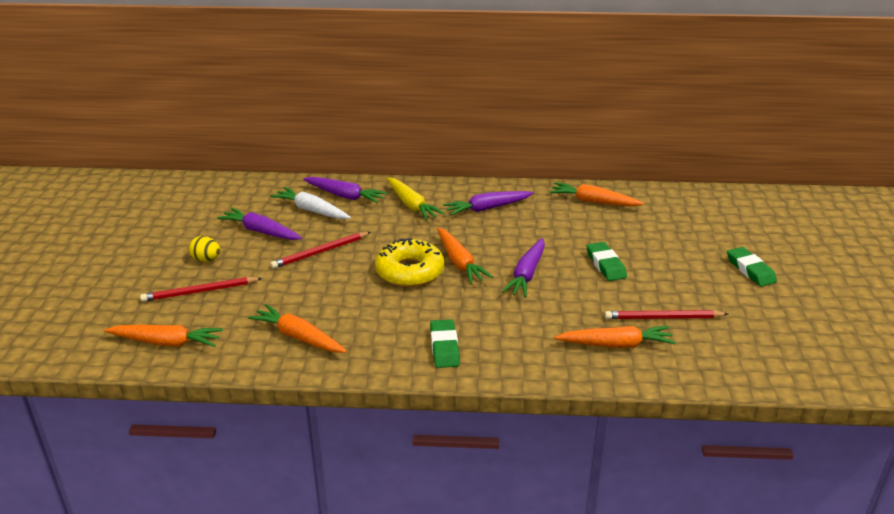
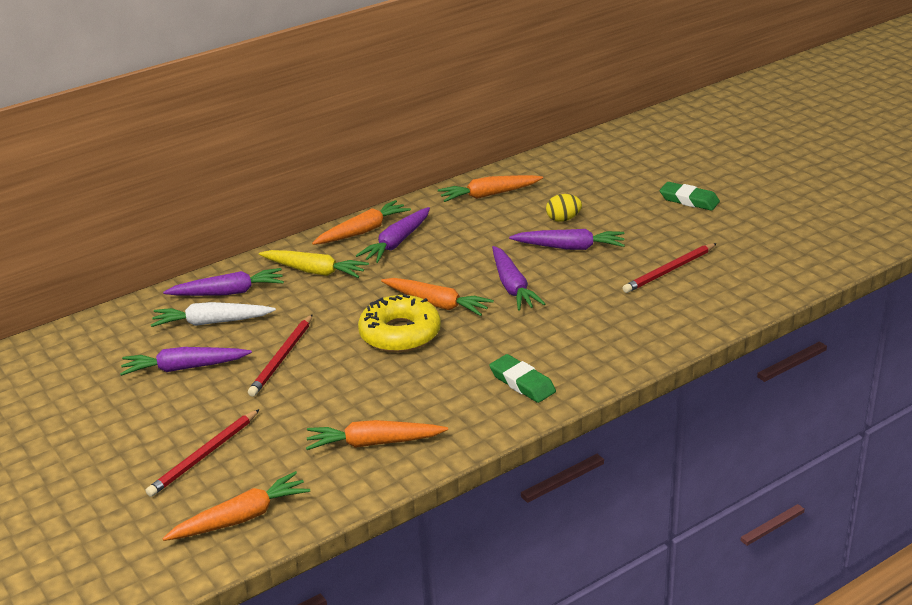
camera: 35 degrees left, 0 degrees up
yellow egg [189,236,221,262] -> yellow egg moved to [546,194,582,222]
orange carrot [554,326,676,348] -> orange carrot moved to [312,200,411,245]
green eraser [587,242,627,281] -> purple carrot [509,229,625,250]

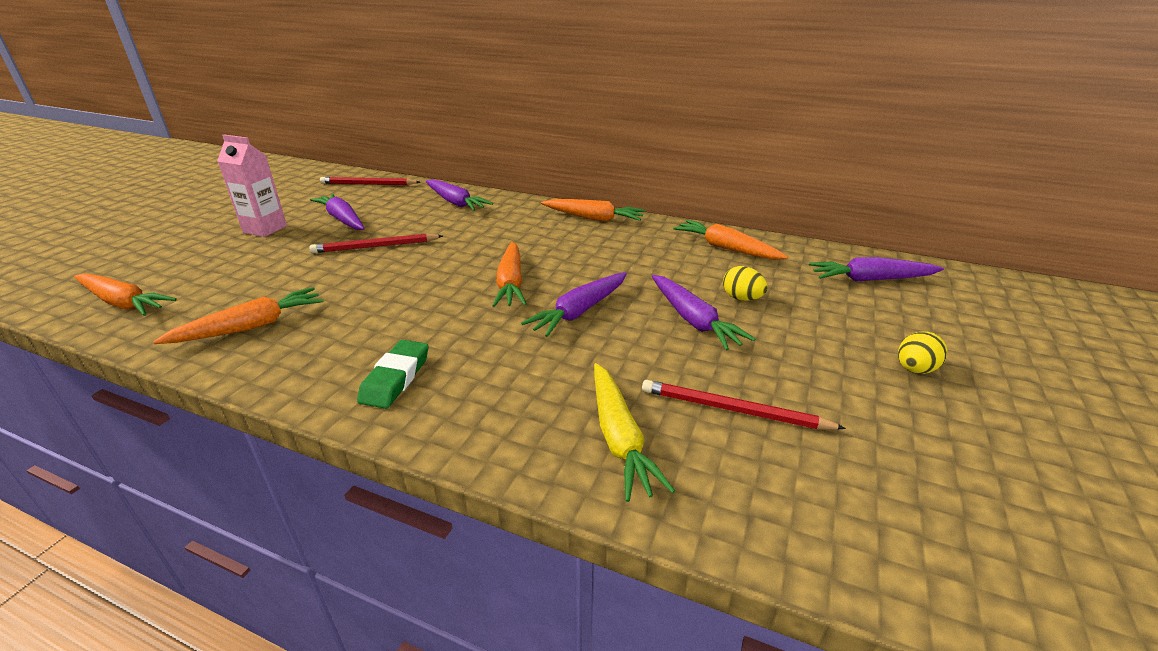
camera: 55 degrees right, 0 degrees up
red pencil [146,409,260,497] -> red pencil moved to [320,177,420,185]
white carrot [151,302,276,327] -> none
yellow carrot [259,250,369,278] -> yellow carrot moved to [594,363,675,502]
orange carrot [306,420,448,450] -> orange carrot turned 90 degrees clockwise [153,287,323,344]
purple carrot [356,207,430,263] -> purple carrot moved to [809,257,944,282]
yellow donut [358,294,441,353] -> none
green eraser [660,182,720,211] -> yellow egg [898,331,947,374]
none -> pink carton [217,135,287,237]

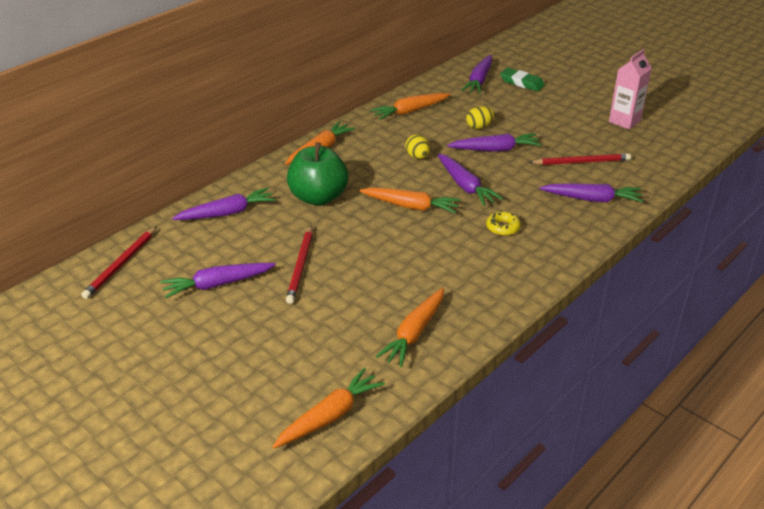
camera: 70 degrees left, 5 degrees up
orange carrot [153,287,323,344] -> orange carrot turned 135 degrees counterclockwise [376,288,444,367]
pink carton [217,135,287,237] -> pink carton moved to [609,49,652,130]
green eraser [357,340,429,409] -> green eraser moved to [500,68,545,91]
yellow carrot [594,363,675,502] -> purple carrot [539,183,643,202]
red pencil [642,380,846,430] -> red pencil turned 135 degrees counterclockwise [529,153,631,165]
yellow egg [898,331,947,374] -> yellow egg moved to [405,134,430,159]
none -> green apple [287,142,348,206]
none -> yellow donut [486,210,521,236]

